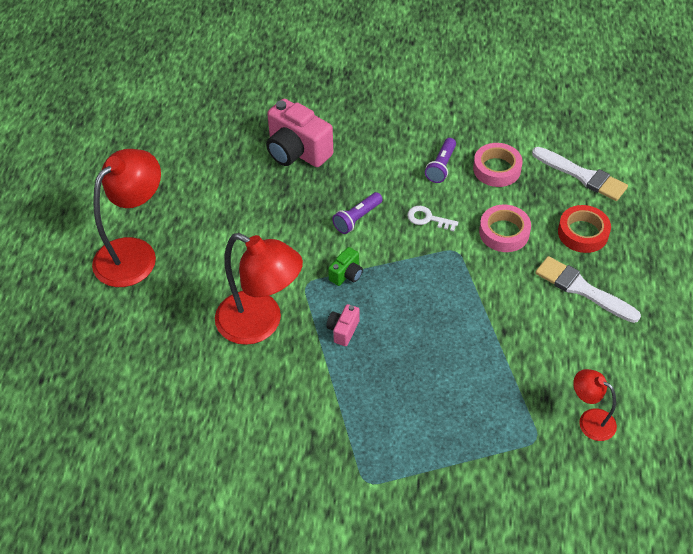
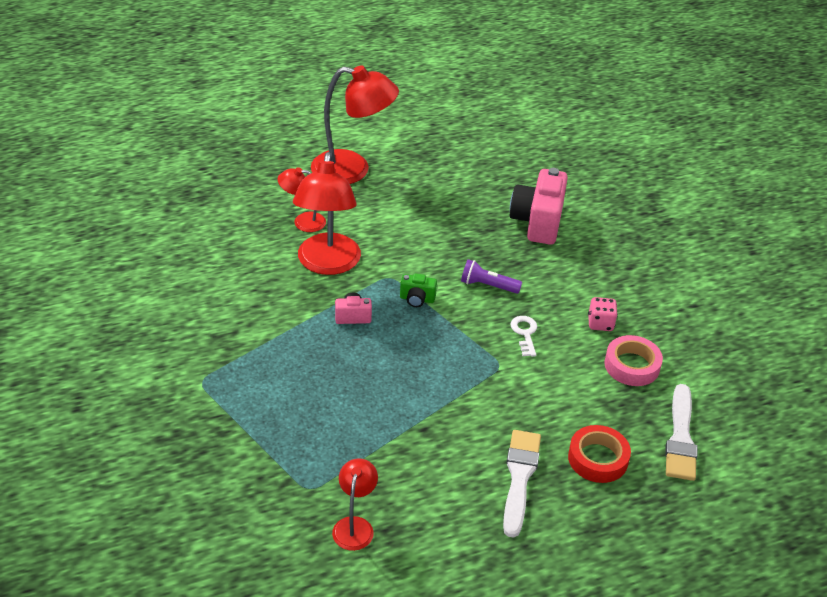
camera: 60 degrees right, 10 degrees down
purple flashlight [425,138,456,183] -> pink dice [588,297,618,331]
pink tape [479,205,531,252] -> none
none -> red lamp [277,167,326,232]

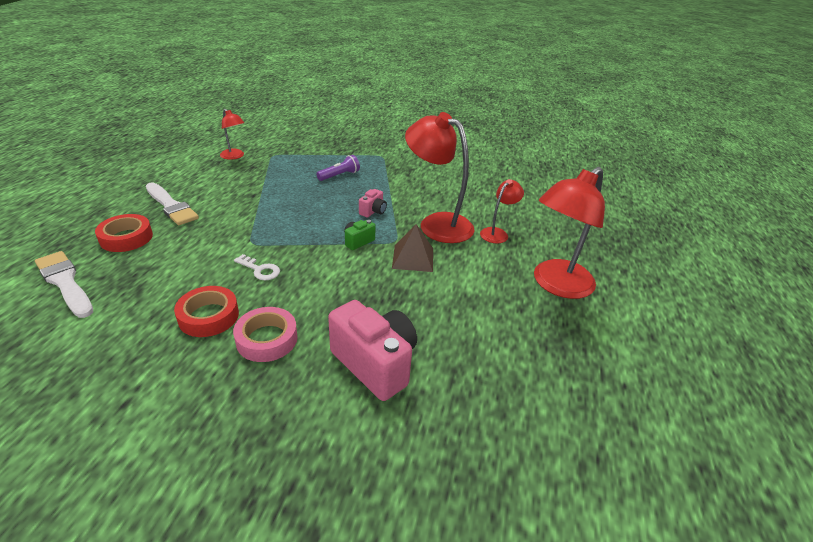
camera: 125 degrees right, 5 degrees down
purple flashlight [461,259,522,294] -> purple flashlight moved to [316,155,360,181]
pink dice [588,297,618,331] -> red tape [174,286,239,337]
pink tape [605,335,663,386] -> pink tape moved to [233,307,298,362]
none -> brown pyramid [392,224,433,272]

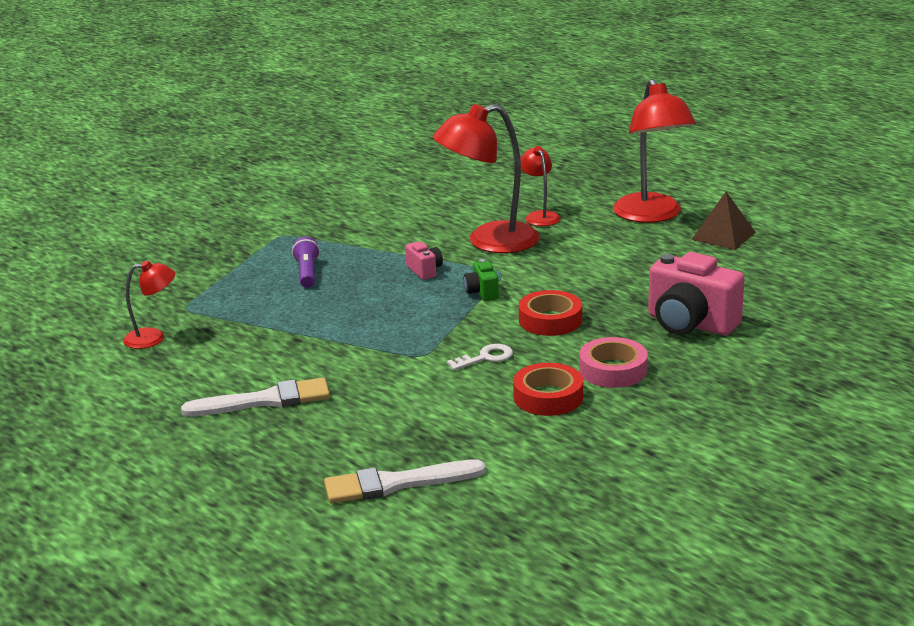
camera: 55 degrees left, 10 degrees down
red tape [95,214,153,252] -> red tape moved to [519,290,582,336]
pink camera [328,300,417,401] -> pink camera turned 135 degrees counterclockwise [648,252,745,335]
brown pyramid [392,224,433,272] -> brown pyramid moved to [692,192,755,250]

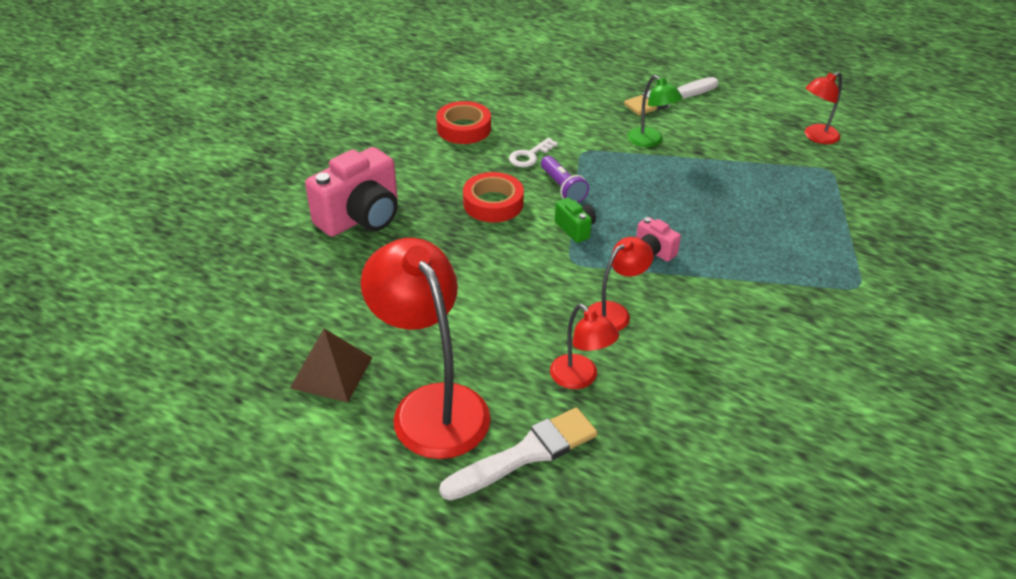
camera: 160 degrees right, 15 degrees up
purple flashlight [292,237,320,288] -> purple flashlight moved to [541,156,589,203]
white brush [324,459,486,503] -> white brush moved to [439,408,598,500]
red lamp [433,104,539,253] -> red lamp [588,237,654,331], size x0.52
pink tape [579,337,648,388] -> none
pink camera [648,252,745,335] -> pink camera turned 120 degrees clockwise [305,147,398,237]
none -> green lamp [627,75,682,147]

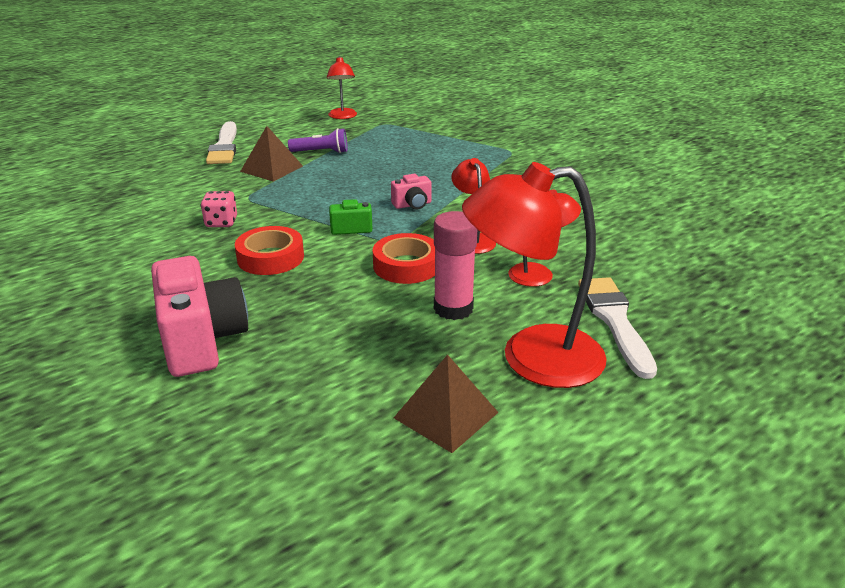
camera: 65 degrees left, 10 degrees down
red tape [436,101,491,144] -> red tape moved to [373,233,435,284]
white key [509,138,558,167] -> pink dice [201,191,237,227]
purple flashlight [541,156,589,203] -> purple flashlight moved to [288,128,347,153]
green lamp [627,75,682,147] -> brown pyramid [240,126,303,182]
none -> pink glue stick [434,211,477,320]

